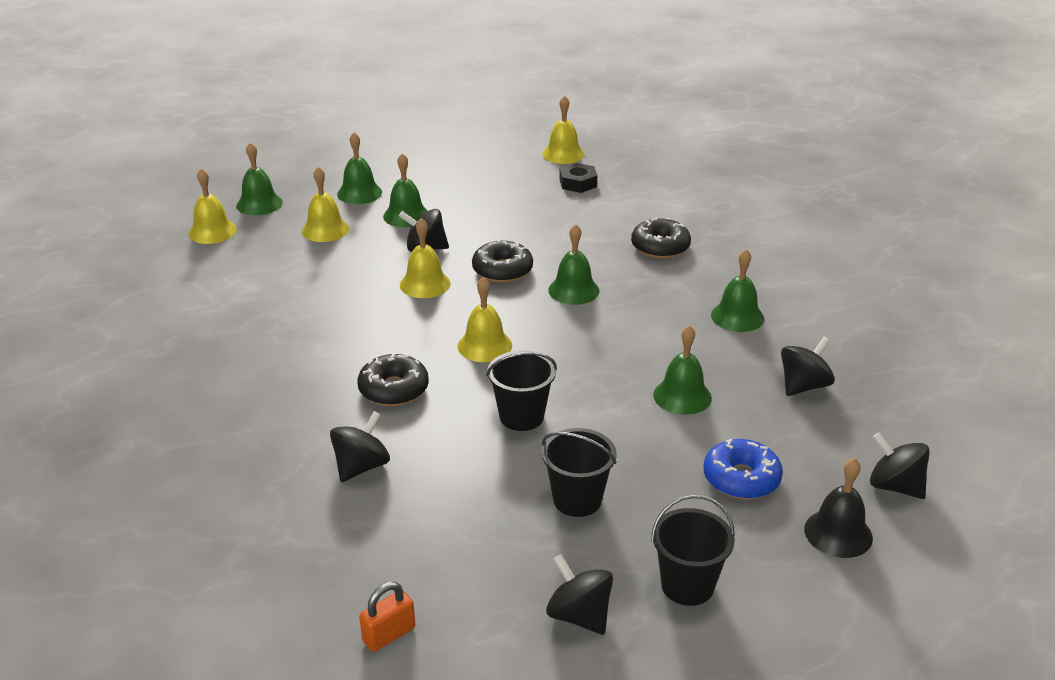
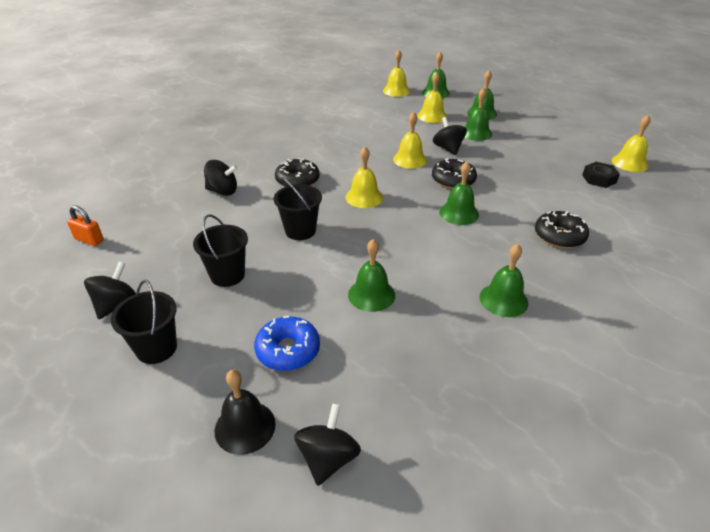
camera: 65 degrees right, 5 degrees up
black spinning top [781,336,835,396] -> none

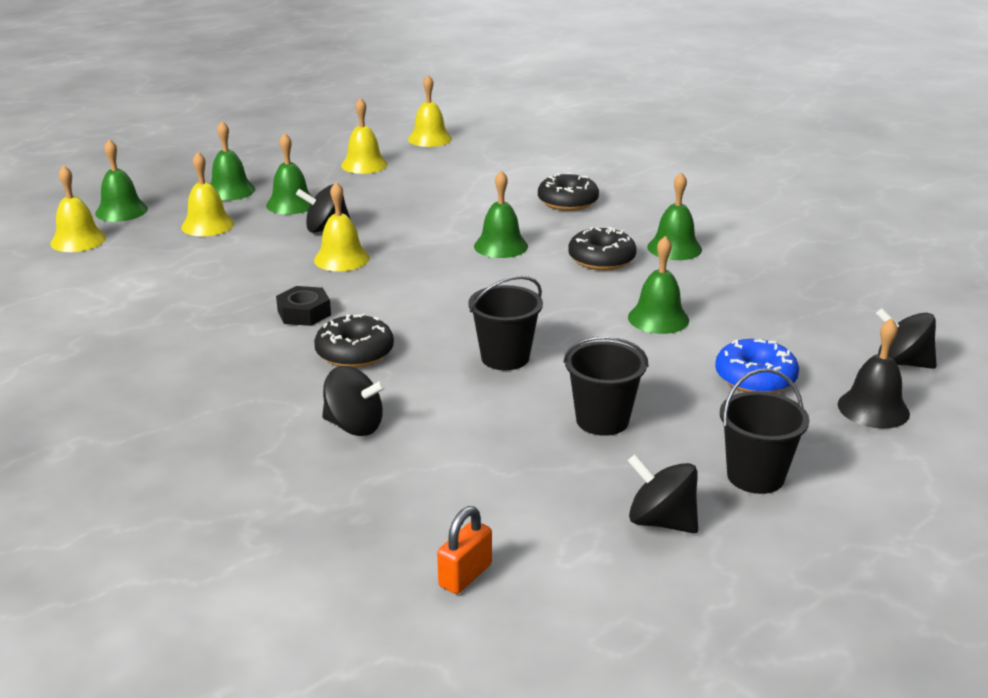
camera: 80 degrees left, 10 degrees down
black spinning top [204,160,238,196] -> black spinning top turned 90 degrees clockwise [322,366,386,436]
yellow bell [346,147,383,208] -> yellow bell moved to [341,98,388,174]
black donut [432,158,477,189] -> black donut moved to [568,227,637,270]
black nut [582,162,620,188] -> black nut moved to [276,286,331,326]

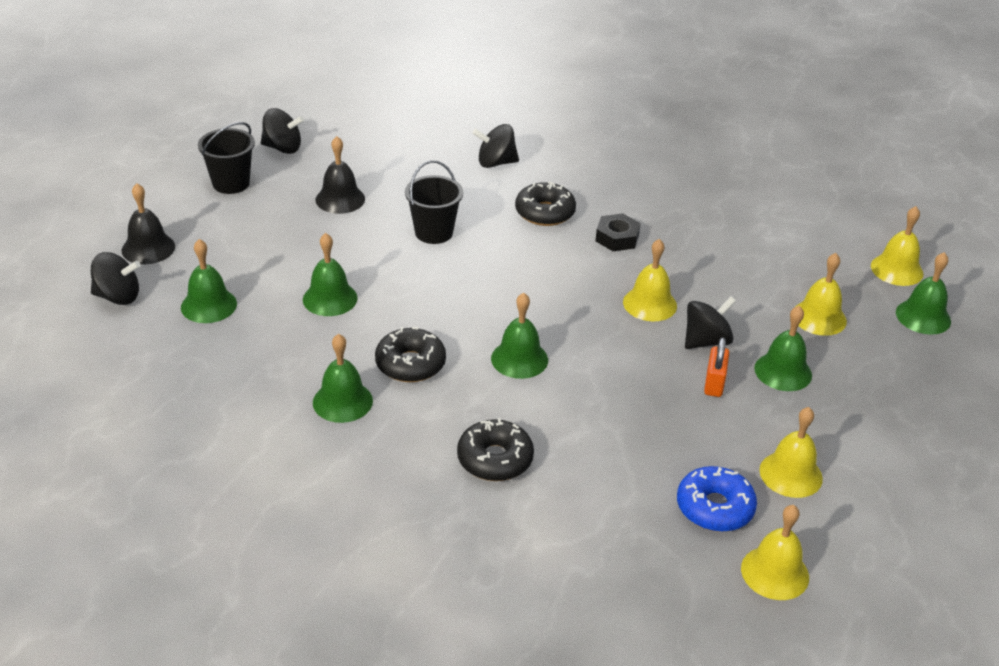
camera: 155 degrees right, 10 degrees up
green bell [210,121,255,201] -> green bell moved to [181,239,237,323]
orange padlock [437,506,492,594] -> orange padlock moved to [704,337,729,397]
black bucket [563,336,648,436] -> black bell [316,136,365,214]
blue donut [715,339,799,393] -> blue donut moved to [677,466,757,532]

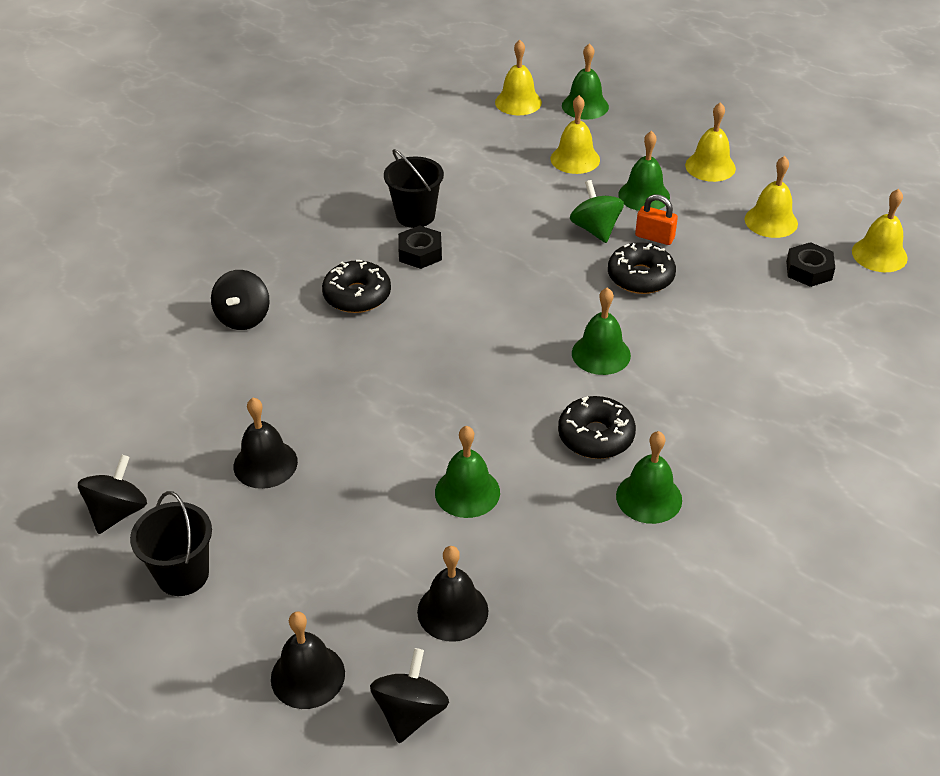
camera: 75 degrees left, 5 degrees up
green bell [181,239,237,323] -> black bell [417,546,489,642]
black bucket [405,160,463,244] -> black bucket moved to [384,149,444,228]
black donut [457,418,534,481] -> black donut moved to [608,242,676,294]
yellow bell [623,239,677,321] -> yellow bell moved to [685,102,736,182]
blue donut [677,466,757,532] -> black nut [786,242,835,287]
black spinning top [685,297,736,349] -> green spinning top [570,180,624,243]

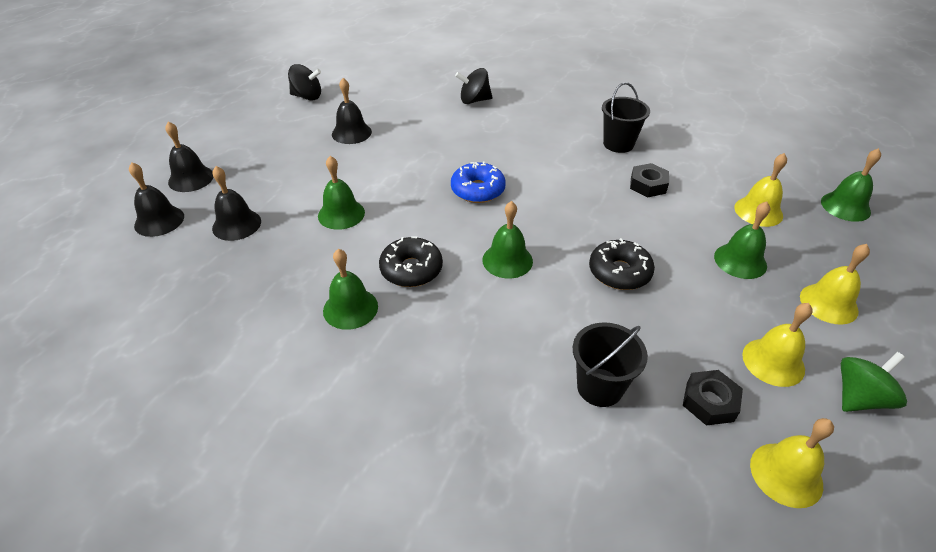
camera: 75 degrees right, 0 degrees up
black bucket [130,491,212,596] -> black bucket moved to [573,322,648,407]
black donut [322,260,391,313] -> none
black spinning top [370,648,449,743] -> black bell [129,162,184,237]
black nut [398,225,442,269] -> black nut moved to [630,163,669,197]
yellow bell [495,40,542,115] -> none
green spinning top [570,180,624,243] -> green spinning top moved to [841,352,907,412]
orange padlock [635,194,678,245] -> none
none -> blue donut [451,161,506,203]

